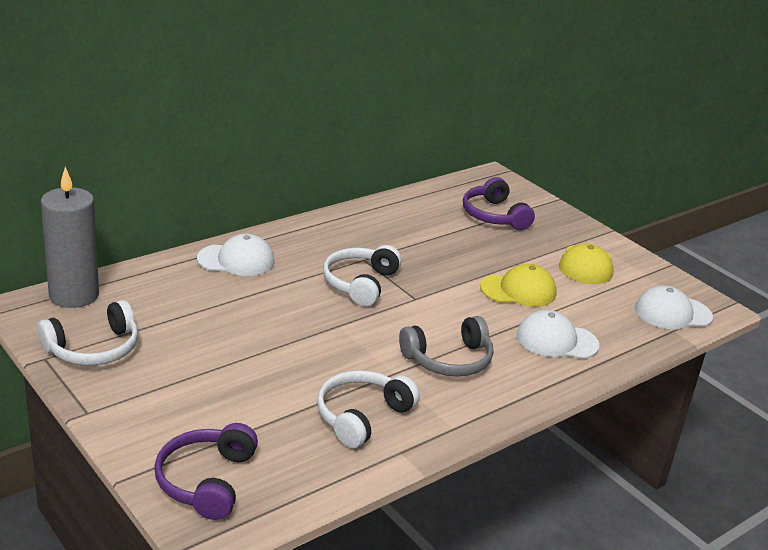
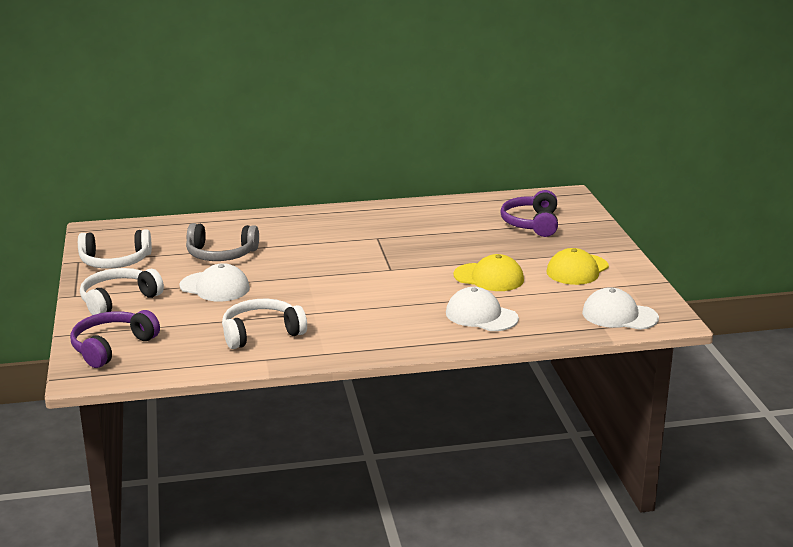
camera: 30 degrees right, 5 degrees down
grey candle [41,167,99,308] -> none
white cap [197,234,275,276] -> white cap moved to [179,263,250,301]
white headphones [323,245,402,306] -> white headphones moved to [80,268,164,315]
grey headphones [399,316,494,377] -> grey headphones moved to [186,223,259,261]

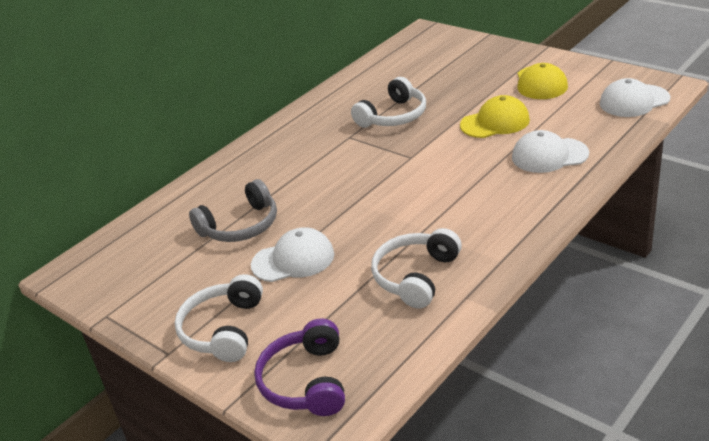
camera: 35 degrees left, 10 degrees up
white headphones [78,229,152,269] -> white headphones moved to [351,77,426,128]
purple headphones [500,190,558,237] -> none

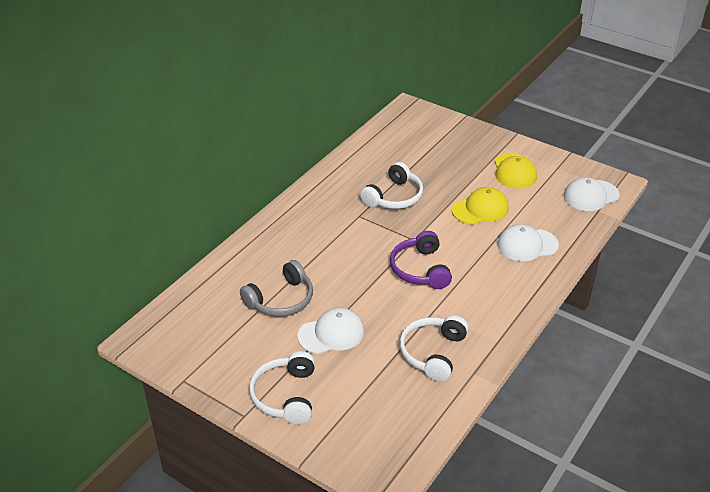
camera: 10 degrees left, 5 degrees up
purple headphones [254,318,345,416] -> purple headphones moved to [390,231,452,289]

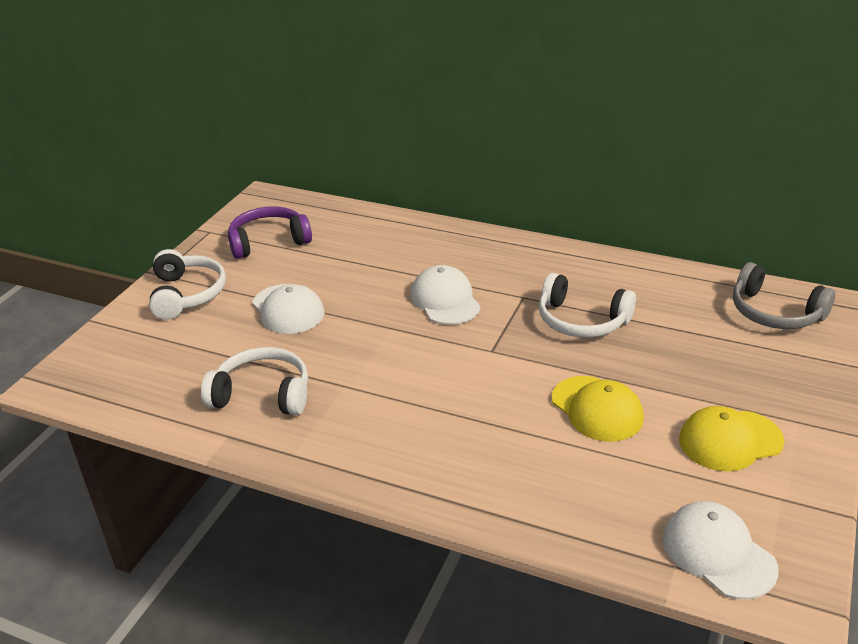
camera: 80 degrees right, 5 degrees down
grey headphones [240,260,313,317] -> grey headphones moved to [733,262,836,329]
white headphones [249,351,315,425] -> white headphones turned 90 degrees clockwise [149,249,226,320]
purple headphones [390,231,452,289] -> purple headphones moved to [228,206,312,259]
white cap [497,224,559,261] -> white cap moved to [411,265,481,325]

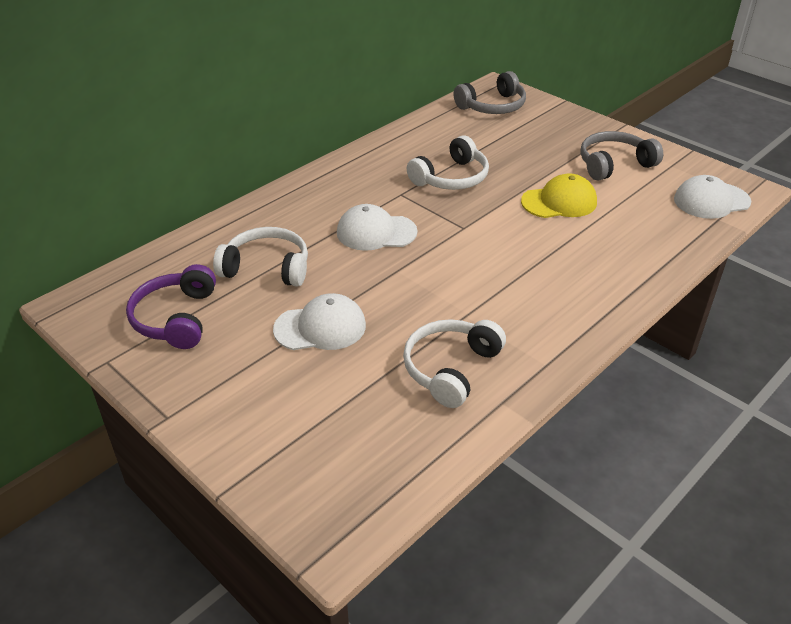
camera: 70 degrees left, 5 degrees up
white headphones [149,249,226,320] -> white headphones moved to [213,227,308,287]
yellow cap [679,406,784,471] -> grey headphones [580,131,663,181]

